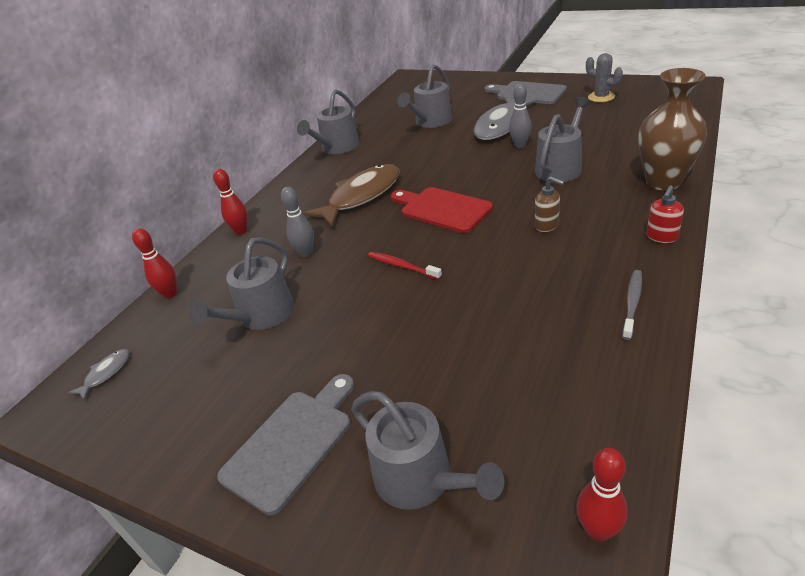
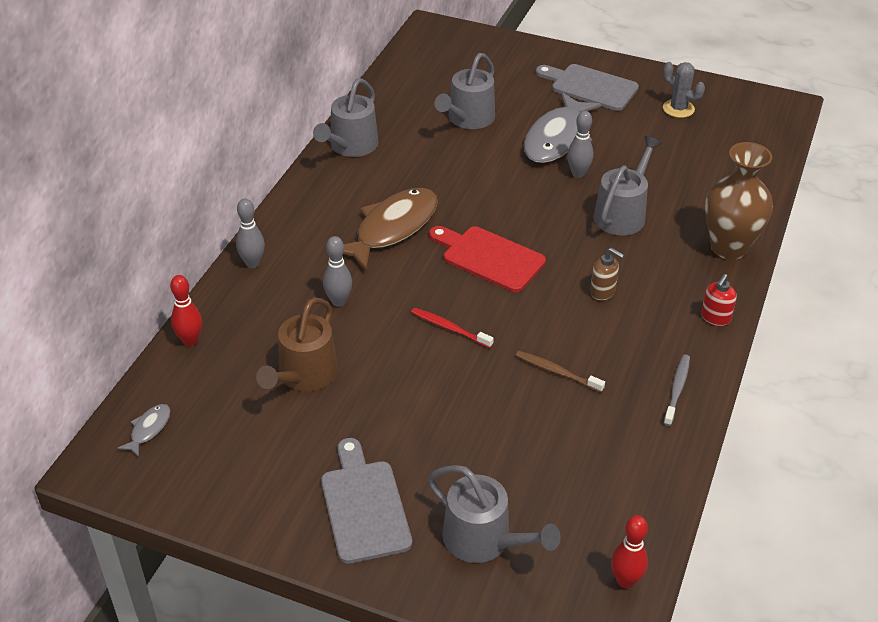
camera: 10 degrees left, 5 degrees up
grey watering can [189,237,294,330] -> brown watering can [256,297,338,391]
red bowling pin [213,169,247,235] -> grey bowling pin [236,198,265,268]
grey cutting board [217,374,355,515] -> grey cutting board turned 45 degrees counterclockwise [321,438,412,564]
none -> brown toothbrush [516,351,605,392]

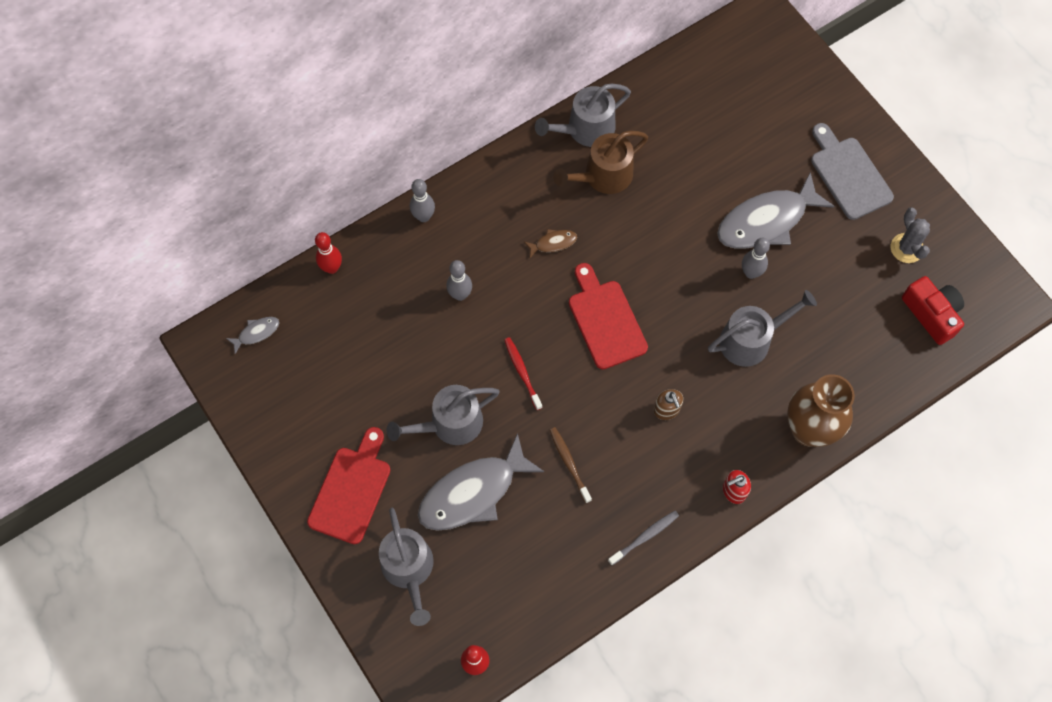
camera: 35 degrees right, 25 degrees up
brown watering can [256,297,338,391] -> brown watering can moved to [553,131,648,194]
grey cutting board [321,438,412,564] -> red cutting board [307,427,390,544]
brown fish [343,188,438,271] -> brown fish [524,229,577,258], size x0.43
grey watering can [434,53,495,129] -> grey watering can moved to [387,385,499,445]
none -> grey fish [418,433,544,531]
none -> red camera [902,276,964,345]

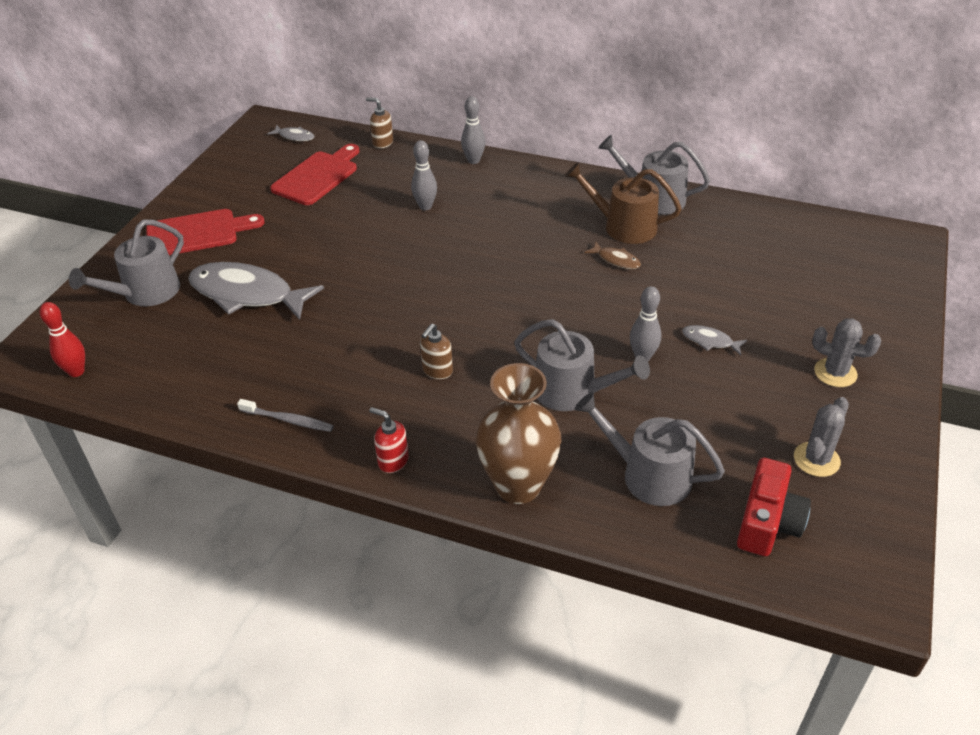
camera: 55 degrees right, 25 degrees down
red bowling pin [315,232,342,274] -> brown soap dispenser [366,97,393,148]
grey watering can [387,385,499,445] -> grey watering can moved to [575,392,725,506]
red toothbrush [504,337,543,410] -> none
brown fish [524,229,577,258] -> brown fish moved to [585,242,641,269]
brown toothbrush [550,427,592,503] -> none
red cutting board [569,263,648,369] -> red cutting board moved to [270,144,359,205]
grey fish [717,172,835,249] -> grey fish [682,325,747,355], size x0.43
grey cutting board [811,123,894,220] -> grey cactus [812,318,881,387]

